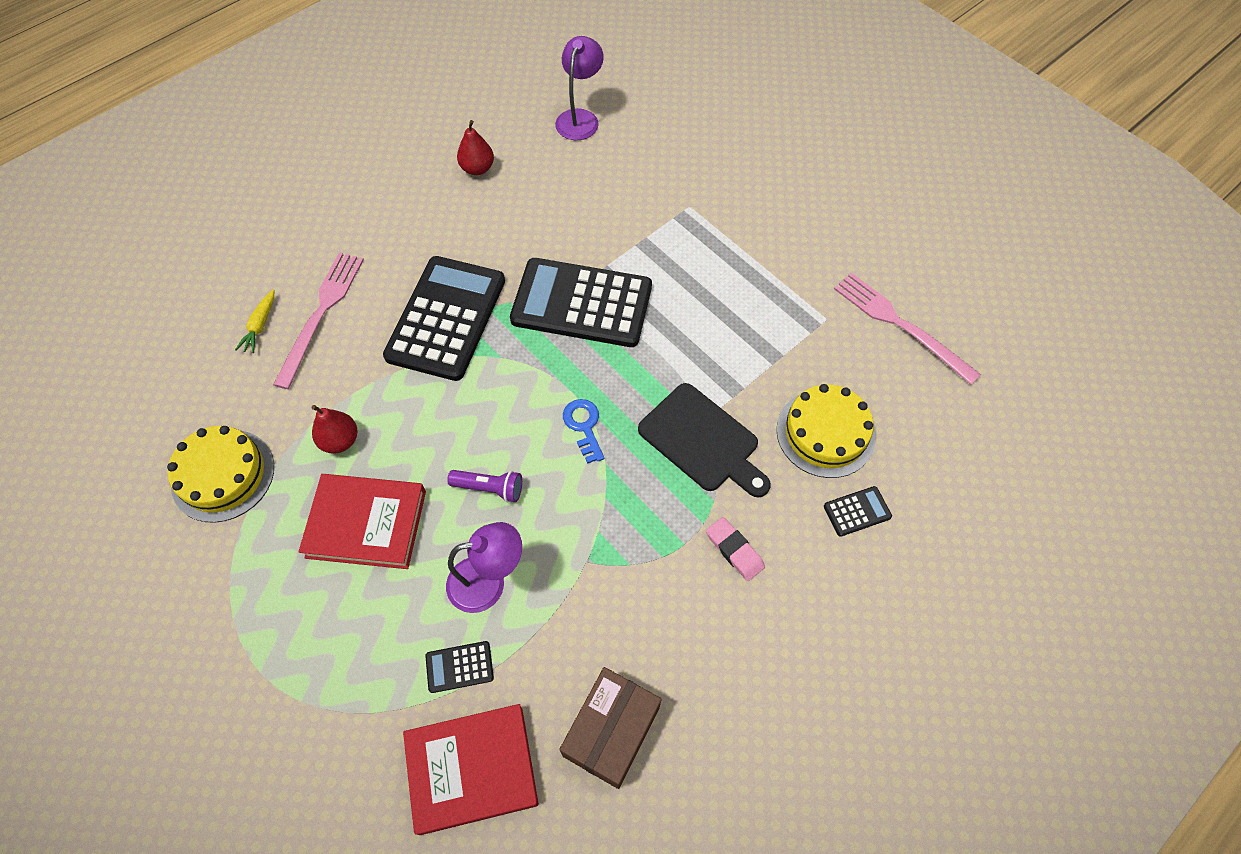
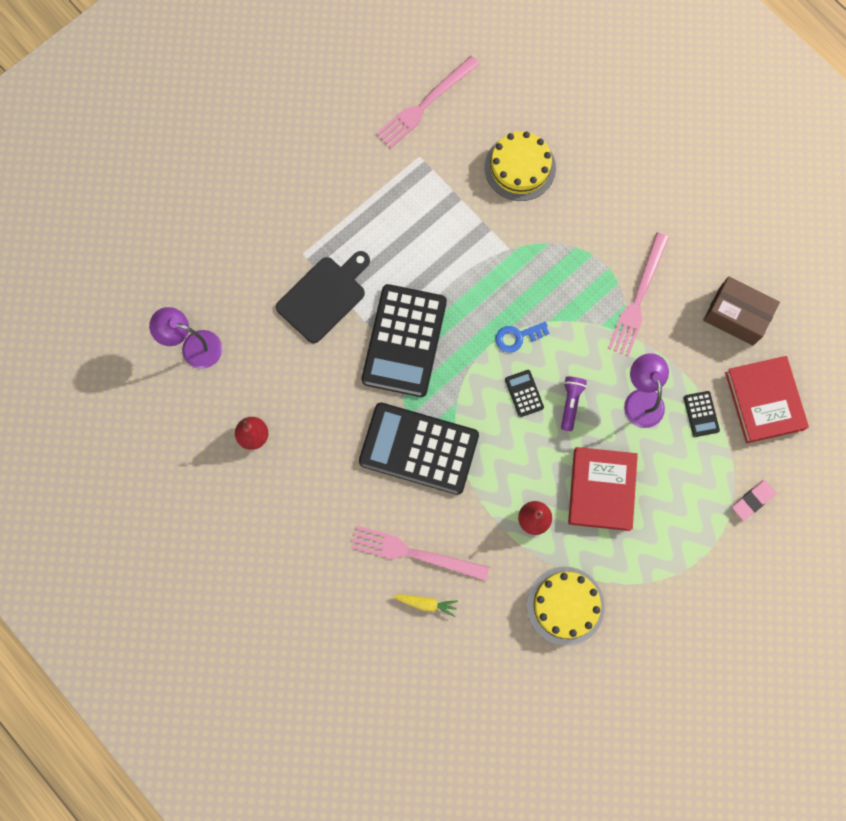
camera: 90 degrees left, 15 degrees up
black cutting board [638,383,771,498] -> black cutting board moved to [276,251,370,343]
pink eraser [706,517,765,581] -> pink eraser moved to [732,480,776,521]
black calculator [824,486,892,537] -> black calculator moved to [505,370,544,417]
none -> pink fork [608,233,669,357]

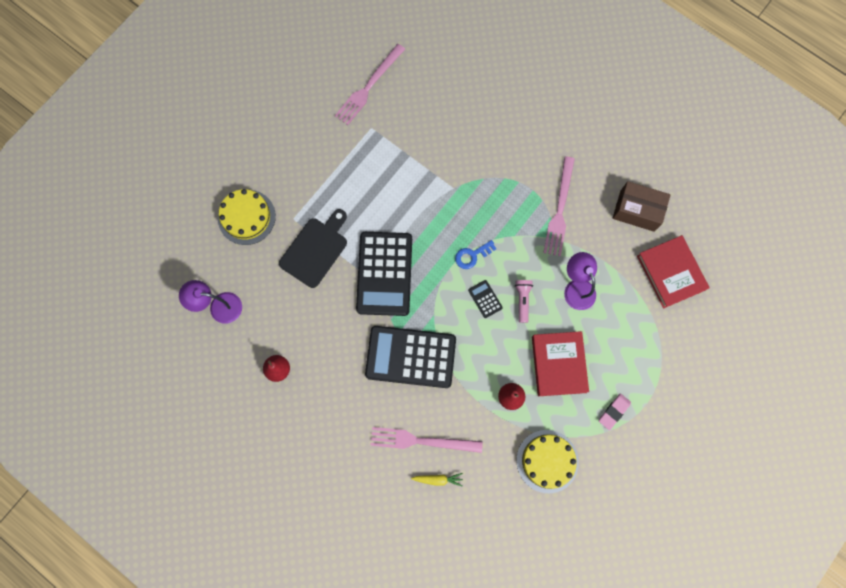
camera: 10 degrees left, 0 degrees up
yellow cake [484,131,556,201] -> yellow cake moved to [218,189,276,245]
purple flashlight [561,376,587,431] -> pink flashlight [515,280,533,323]
black calculator [684,391,720,437] -> none
pink eraser [732,480,776,521] -> pink eraser moved to [599,393,631,430]

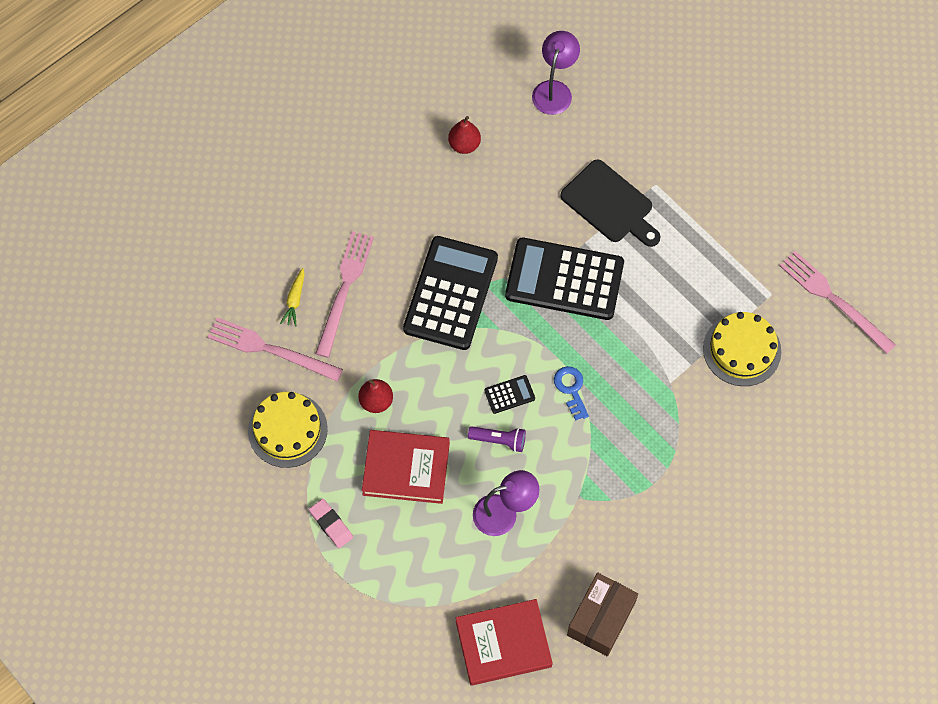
camera: 100 degrees right, 10 degrees down
yellow cake [218,189,276,245] -> yellow cake moved to [703,312,781,386]
pink flashlight [515,280,533,323] -> purple flashlight [468,426,526,452]
pink fork [543,156,575,256] -> pink fork moved to [207,317,343,382]

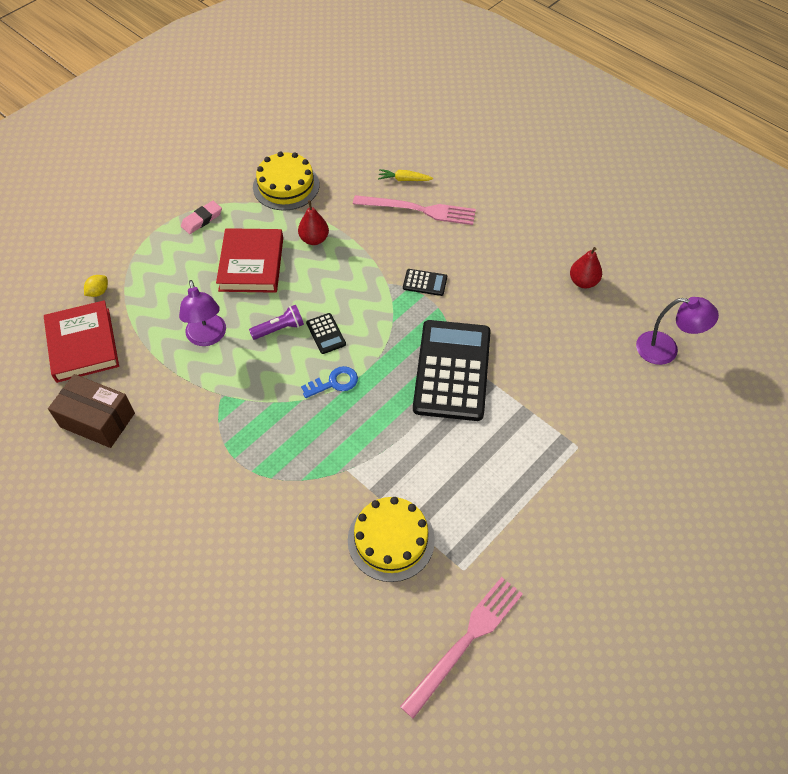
camera: 85 degrees right, 10 degrees down
pink fork [207,317,343,382] -> none
black calculator [403,236,498,350] -> black calculator [403,269,447,296], size x0.40
purple flashlight [468,426,526,452] -> purple flashlight turned 120 degrees counterclockwise [249,305,304,340]
black cutting board [560,159,661,247] -> none
none -> yellow lemon [84,275,108,297]

